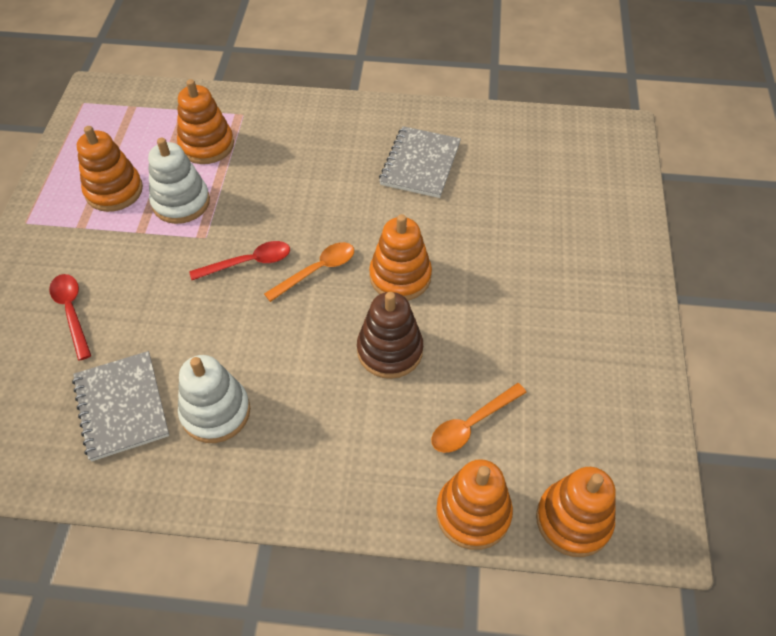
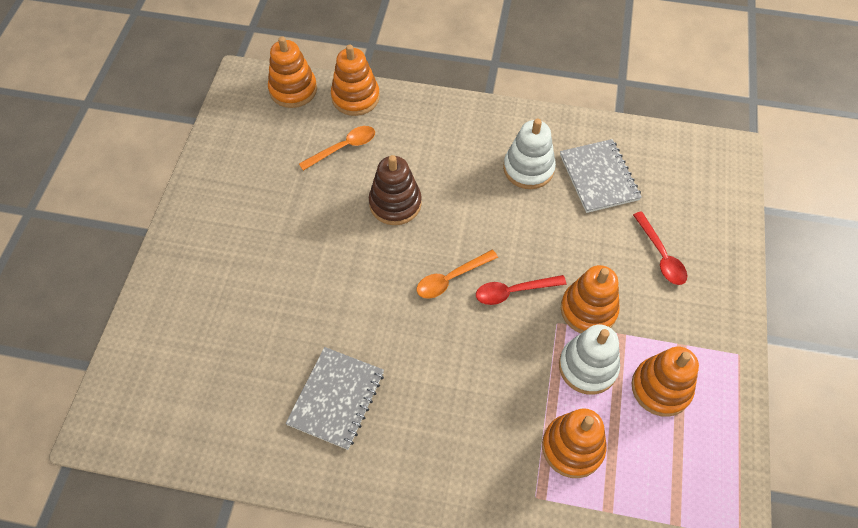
camera: 175 degrees left, 5 degrees up
orange stacking toy [369,214,432,300] -> orange stacking toy moved to [561,265,620,333]

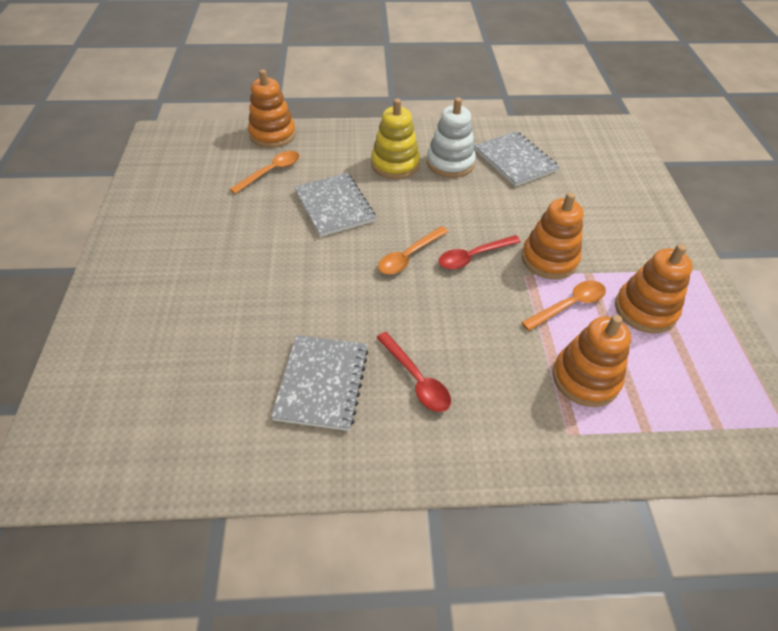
camera: 15 degrees left, 10 degrees down
orange stacking toy [268,36,317,108] -> none
brown stacking toy [369,155,422,225] -> grey notebook [294,173,376,237]
white stacking toy [559,325,620,395] -> orange spoon [521,281,606,331]
red spoon [633,211,687,285] -> red spoon moved to [376,332,451,412]
none -> yellow stacking toy [371,99,420,179]

